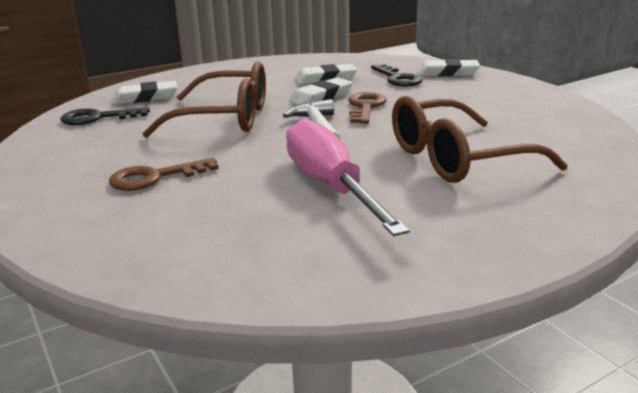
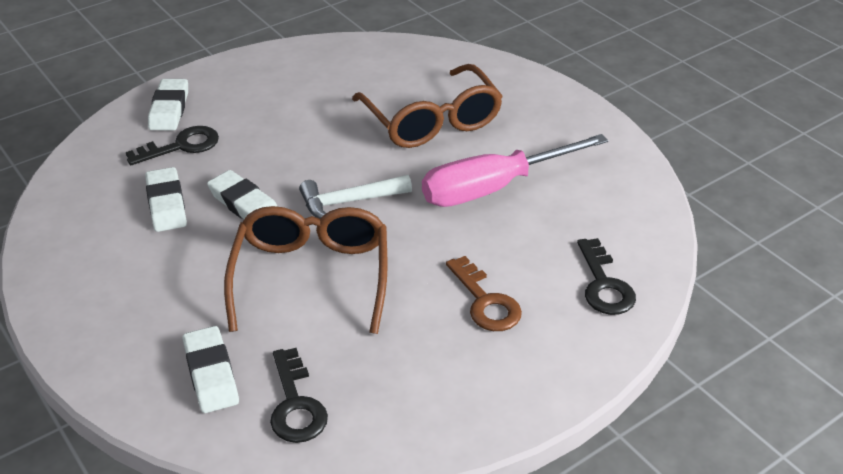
camera: 95 degrees left, 15 degrees up
brown key [348,92,387,124] -> none
none -> black key [577,238,636,315]

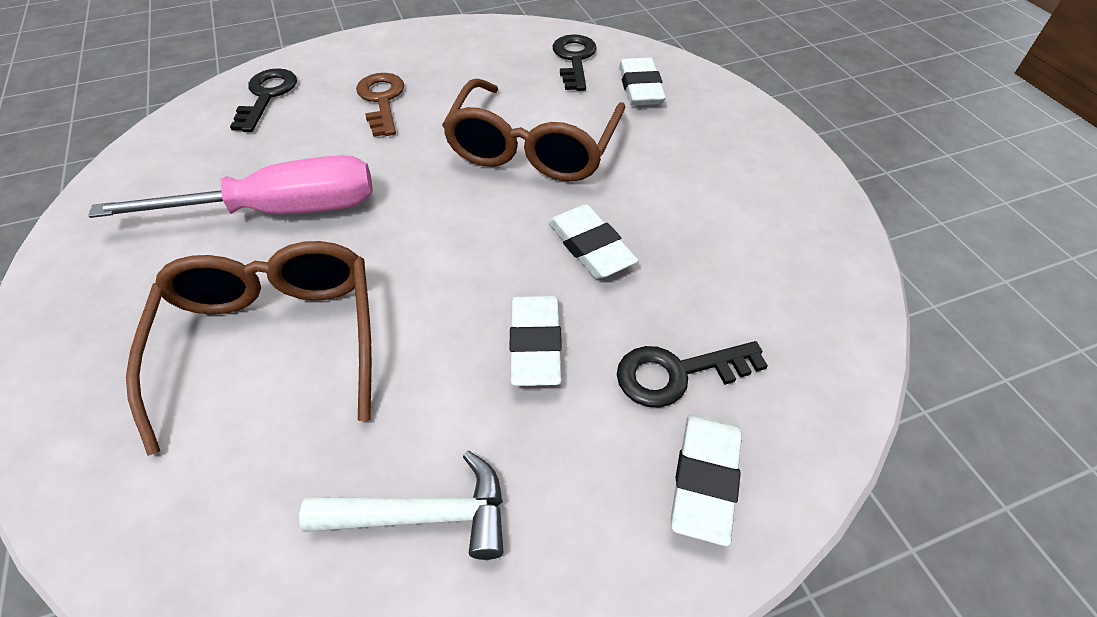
camera: 165 degrees left, 10 degrees up
white eraser [145,167,187,232] -> white eraser moved to [509,296,562,386]
white hammer [299,175,412,219] -> white hammer moved to [299,451,503,560]

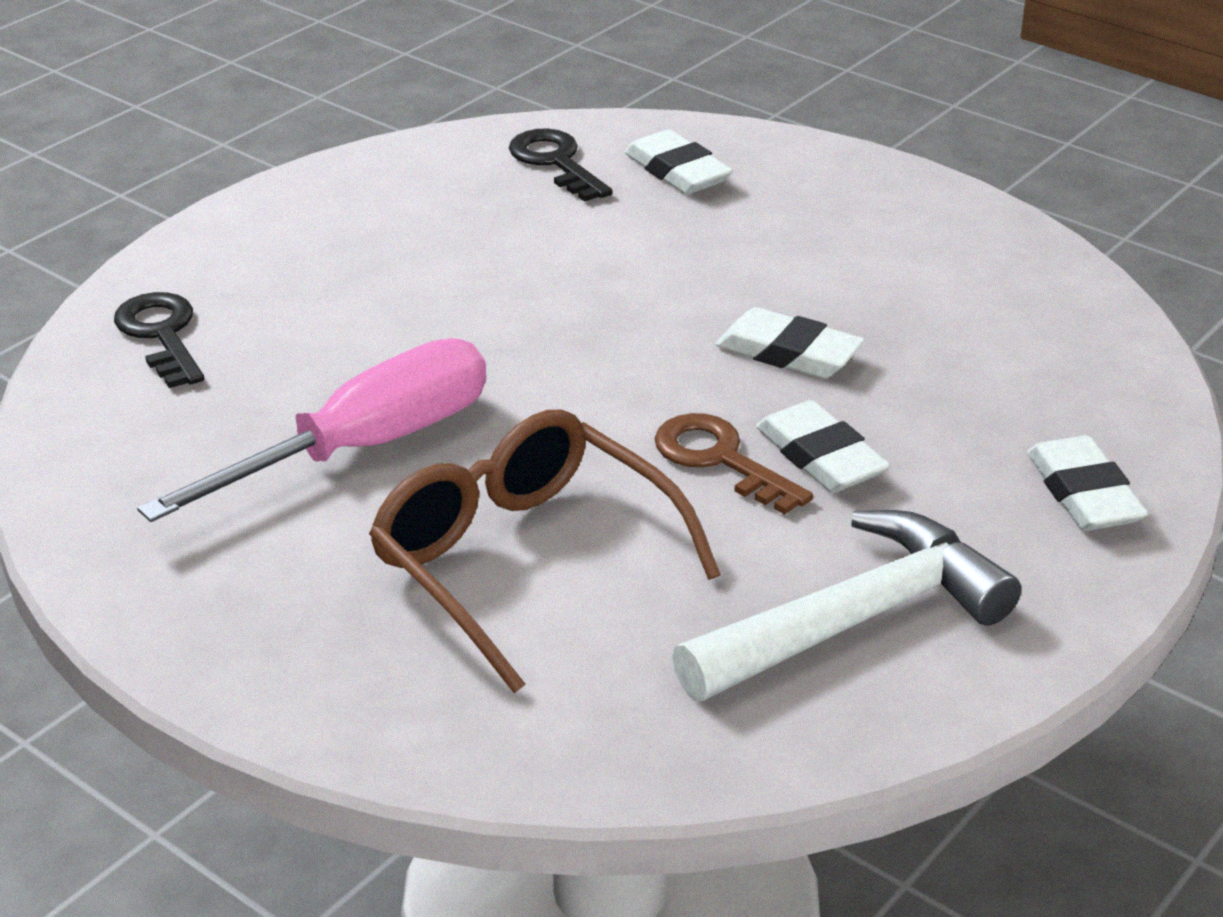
camera: 30 degrees left, 15 degrees down
white hammer [299,451,503,560] -> white hammer [672,510,1021,701], size x1.54
brown key [356,73,404,137] -> brown key moved to [654,413,813,514]
brown glasses [442,79,625,182] -> none
black key [617,341,768,408] -> none

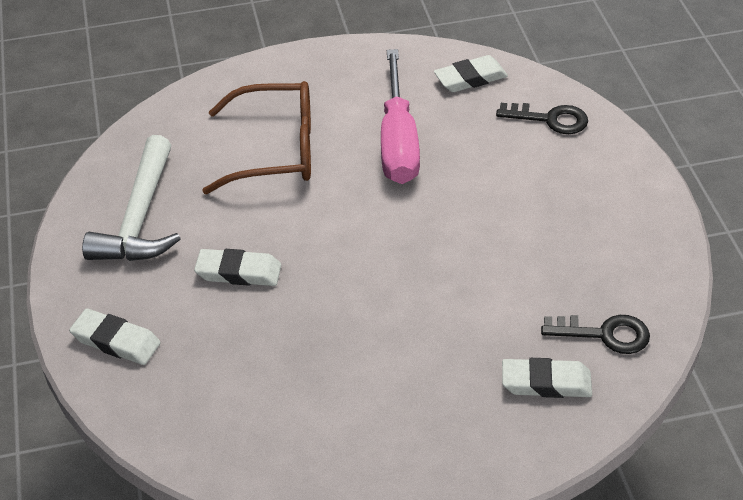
camera: 130 degrees right, 10 degrees up
brown key [654,413,813,514] -> none
white eraser [716,307,864,378] -> white eraser moved to [434,55,508,92]

